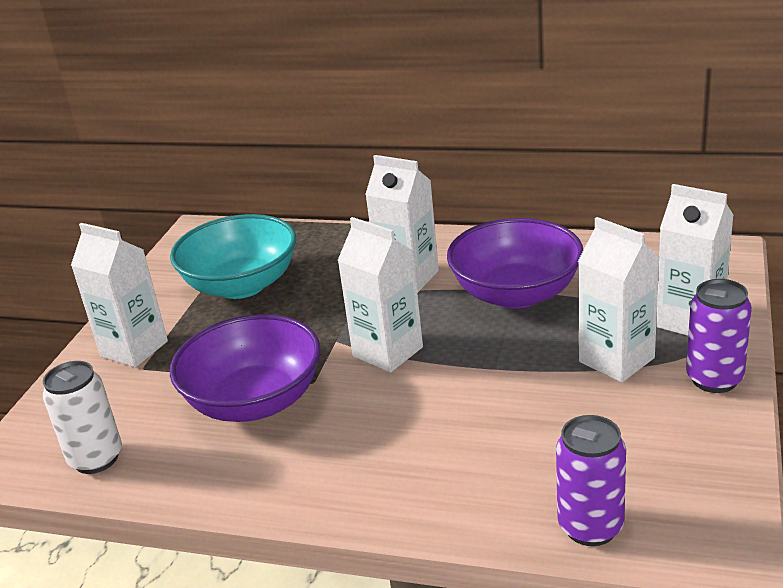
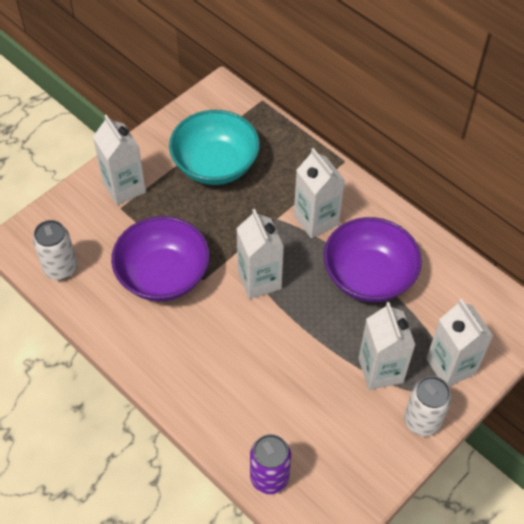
camera: 25 degrees right, 25 degrees up
purple can [686,279,752,393] -> white can [404,376,452,436]

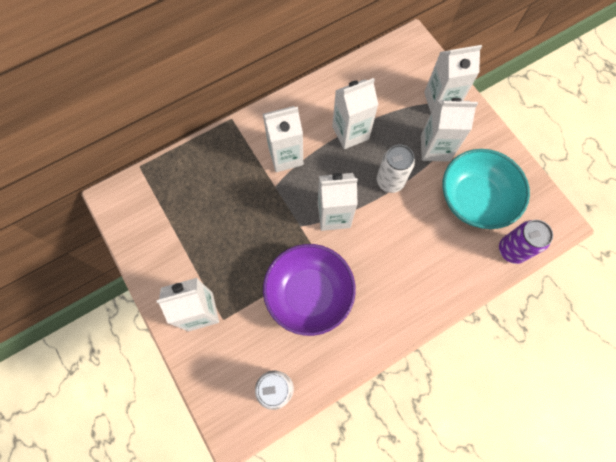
camera: 75 degrees left, 15 degrees up
turquoise bowl [169,110,260,185] -> turquoise bowl moved to [443,149,530,229]
purple bowl [324,217,422,302] -> white carton [332,78,378,149]
white can [404,376,452,436] -> white can moved to [377,145,415,193]

